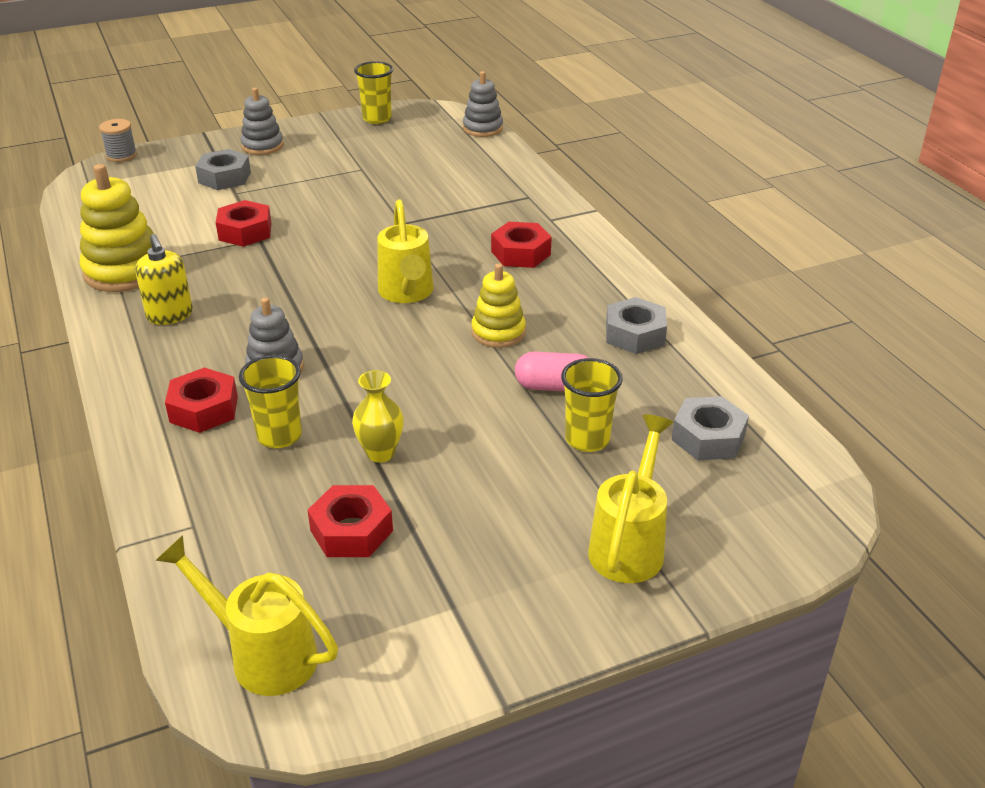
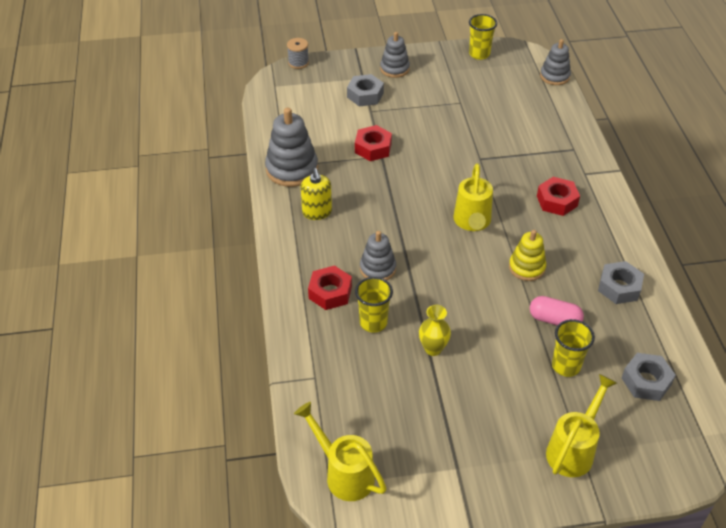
camera: 15 degrees right, 10 degrees up
yellow stacking toy [80,164,154,292] -> grey stacking toy [265,108,318,187]
red nut [307,485,393,557] -> none

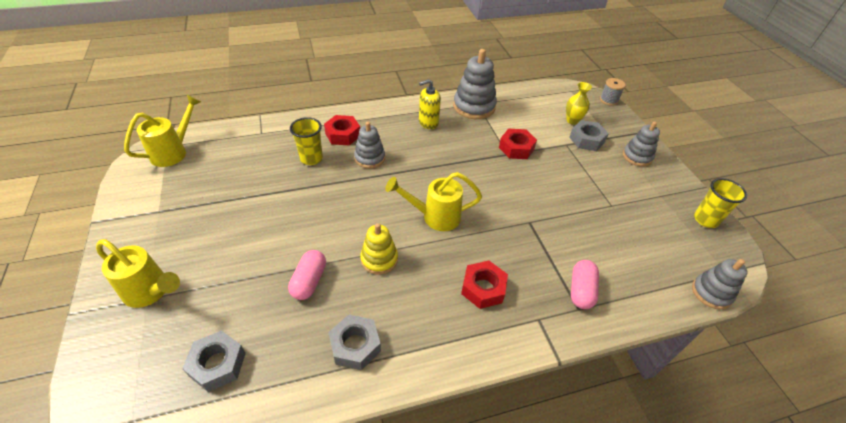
camera: 80 degrees right, 0 degrees up
yellow vase [419,305,451,356] -> yellow vase moved to [566,82,592,125]
yellow cup [552,319,595,377] -> none
none -> pink capsule [571,260,599,309]

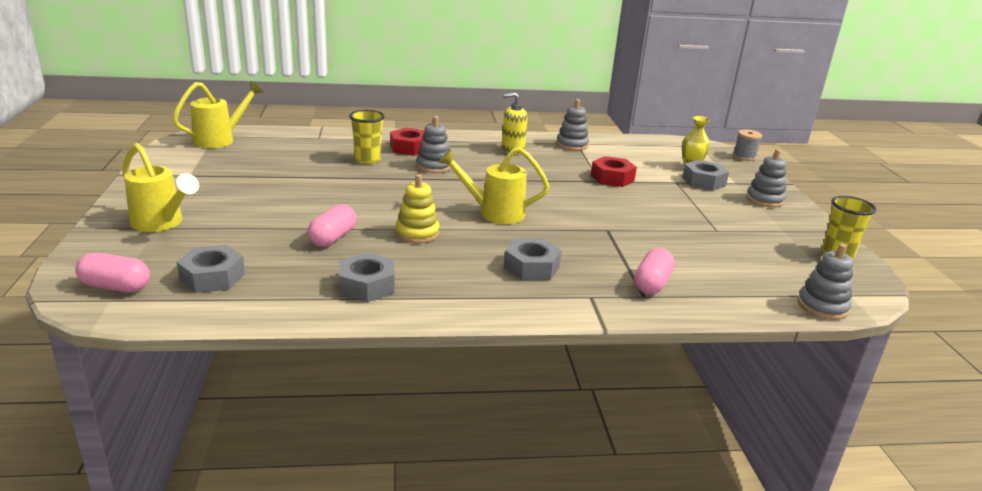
camera: 10 degrees right, 20 degrees down
grey stacking toy [453,49,497,119] -> grey stacking toy [556,99,589,151], size x0.63
red nut [461,261,508,309] -> grey nut [504,238,562,280]
none -> pink capsule [75,253,150,292]

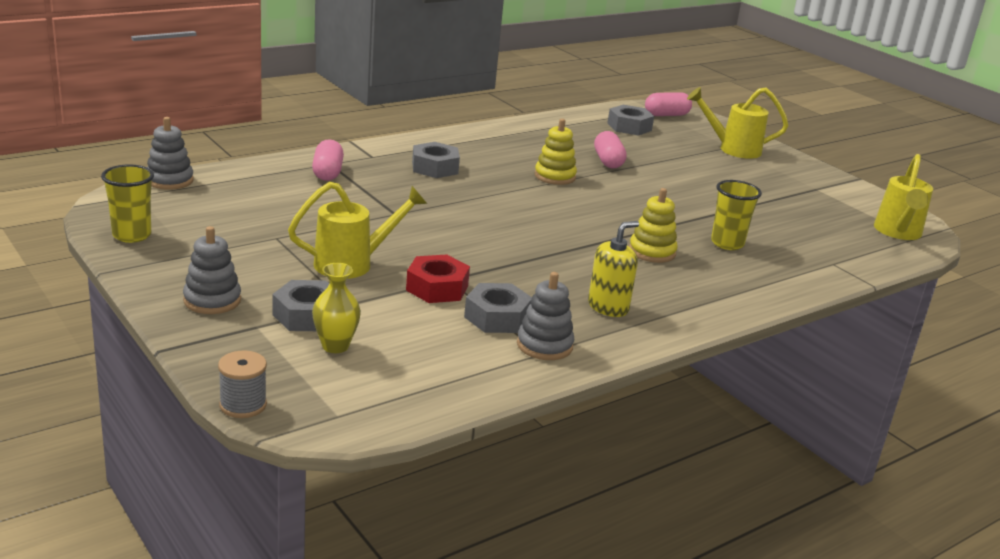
camera: 150 degrees right, 0 degrees up
grey nut [339,252,395,302] -> grey nut moved to [464,283,532,333]
red nut [390,128,425,156] -> none
grey stacking toy [416,116,451,173] -> yellow stacking toy [629,188,678,263]
yellow watering can [438,147,549,224] -> yellow watering can moved to [288,182,427,279]

